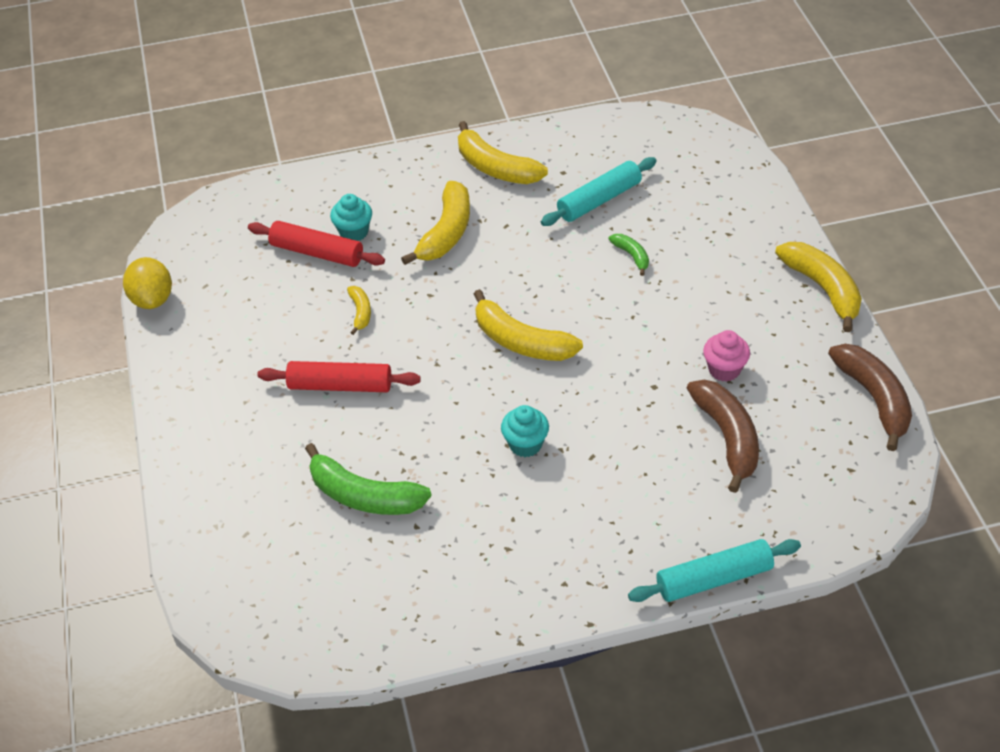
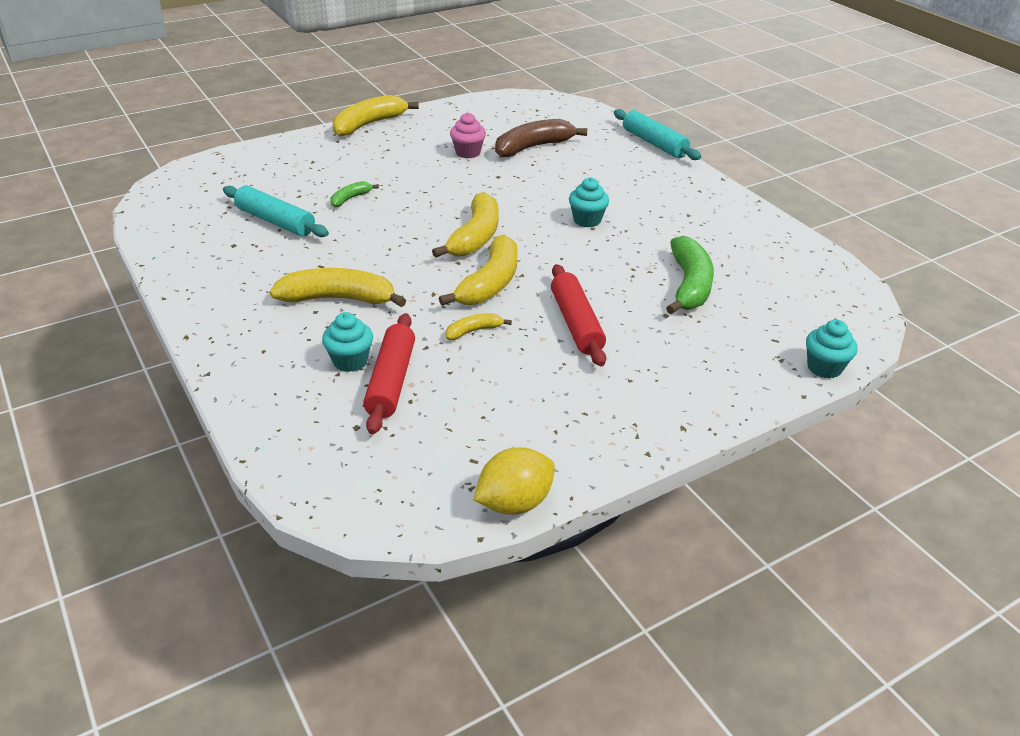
camera: 110 degrees left, 10 degrees down
yellow banana [458,121,548,184] -> yellow banana moved to [439,235,518,306]
brown banana [828,344,912,451] -> none
none -> turquoise cupcake [806,319,858,379]

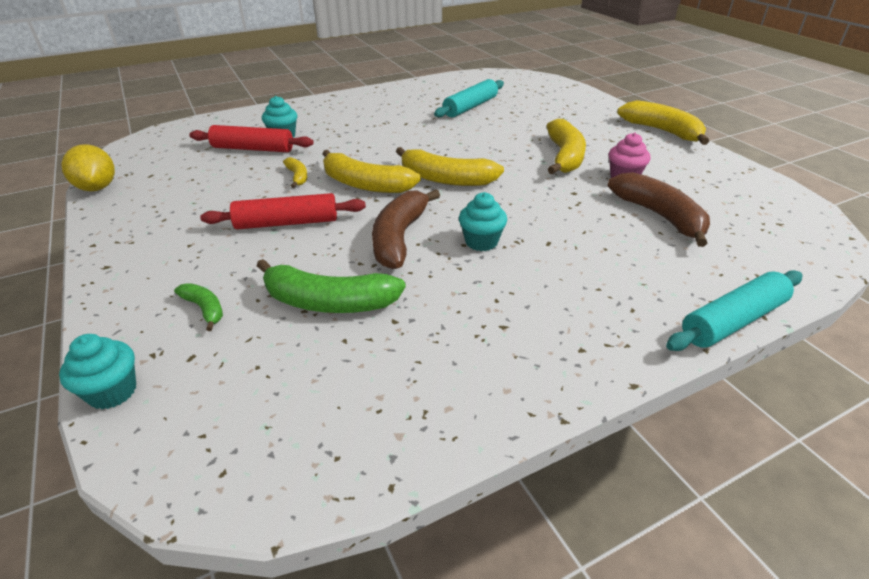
camera: 95 degrees right, 0 degrees up
yellow banana [270,268,406,307] -> yellow banana moved to [547,119,586,174]
green banana [330,181,379,207] -> green banana moved to [174,283,223,331]
none -> brown banana [372,189,440,269]

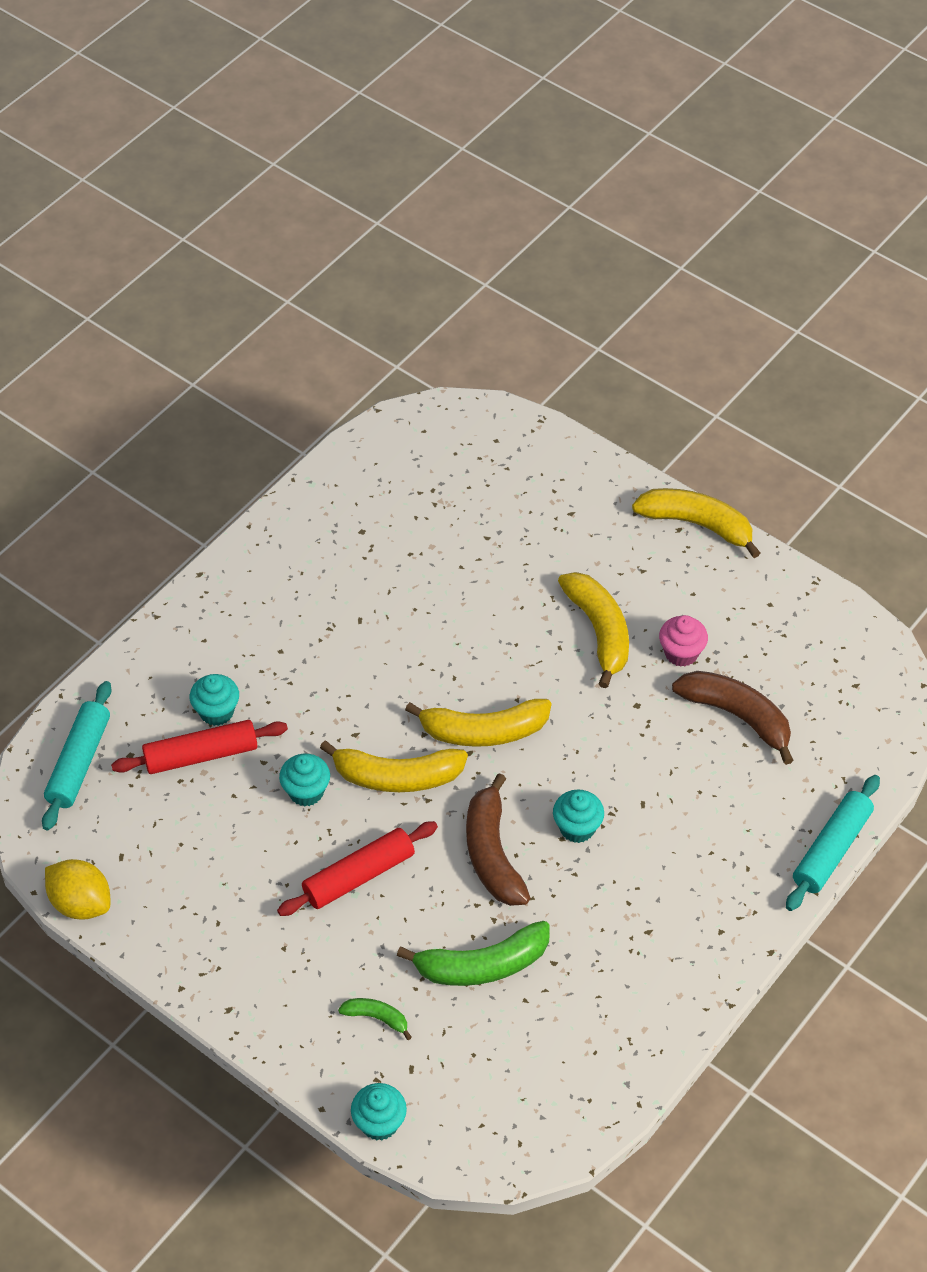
camera: 25 degrees left, 15 degrees up
yellow banana [283,157,308,188] -> turquoise cupcake [279,754,330,807]
turquoise rolling pin [434,79,504,118] -> turquoise rolling pin moved to [42,681,112,831]

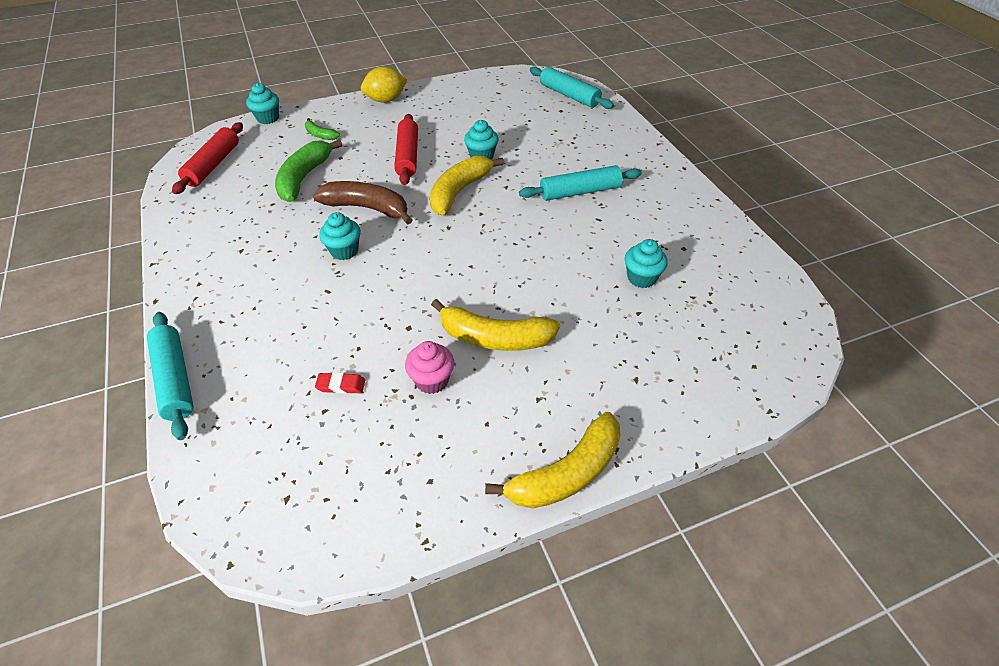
camera: 120 degrees right, 5 degrees down
yellow lemon [45,859,110,920] -> yellow lemon moved to [361,67,407,103]
red rolling pin [111,720,288,774] -> red rolling pin moved to [172,122,243,194]
turquoise cupcake [190,674,239,726] -> turquoise cupcake moved to [625,239,668,288]
green banana [338,998,412,1040] -> green banana turned 75 degrees clockwise [305,118,340,140]
yellow banana [405,699,551,747] -> none
brown banana [672,671,794,765] -> red eraser [315,372,365,394]
none -> turquoise rolling pin [519,165,642,201]

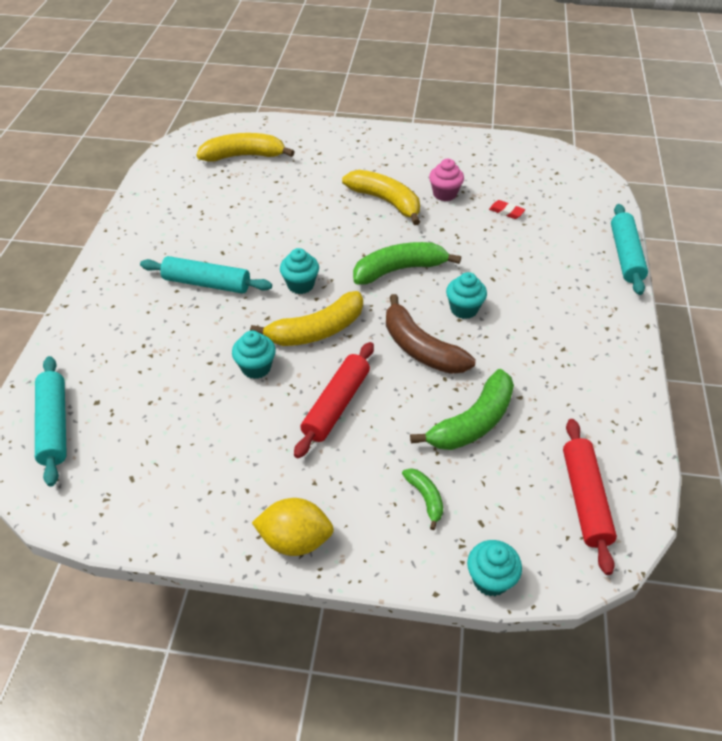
camera: 150 degrees left, 0 degrees up
red rolling pin [172,122,243,194] -> red rolling pin turned 45 degrees counterclockwise [563,419,617,575]
yellow banana [485,412,621,509] -> yellow banana moved to [196,133,295,162]
turquoise cupcake [625,239,668,288] -> turquoise cupcake moved to [280,248,319,294]
none -> green banana [353,242,461,285]

